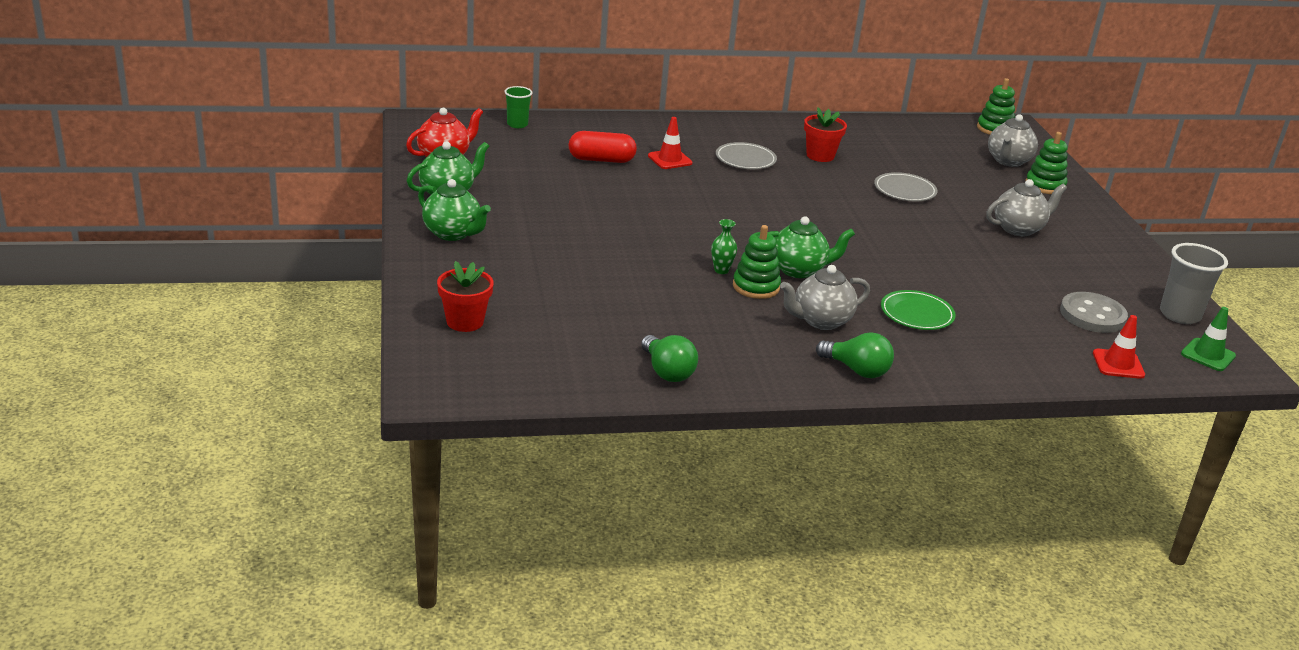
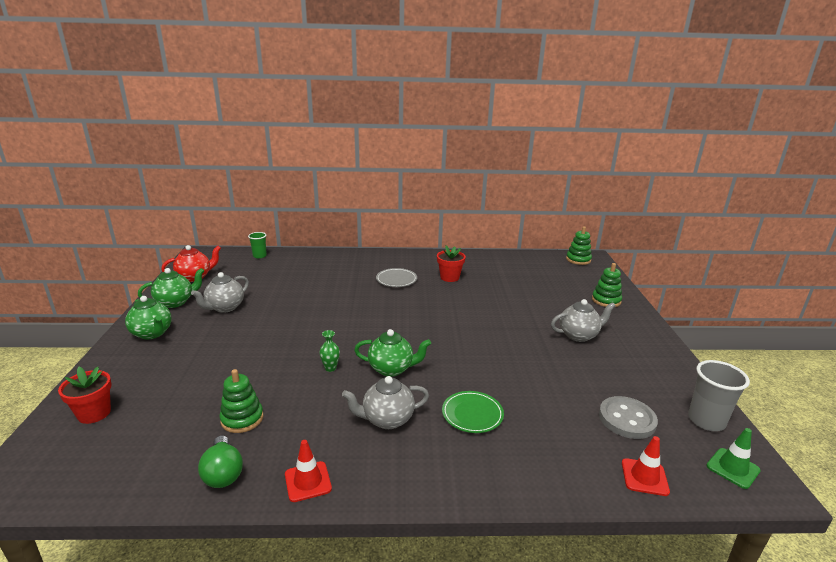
camera: 10 degrees right, 5 degrees down
red capsule [568,131,637,163] -> none
red traffic cone [648,117,692,169] -> red traffic cone moved to [285,440,332,502]
green stacking toy [733,225,781,299] -> green stacking toy moved to [220,369,263,433]
green light bulb [816,332,894,378] -> none
grey plate [874,172,938,201] -> none
grey teapot [988,114,1038,167] -> grey teapot moved to [191,272,249,313]

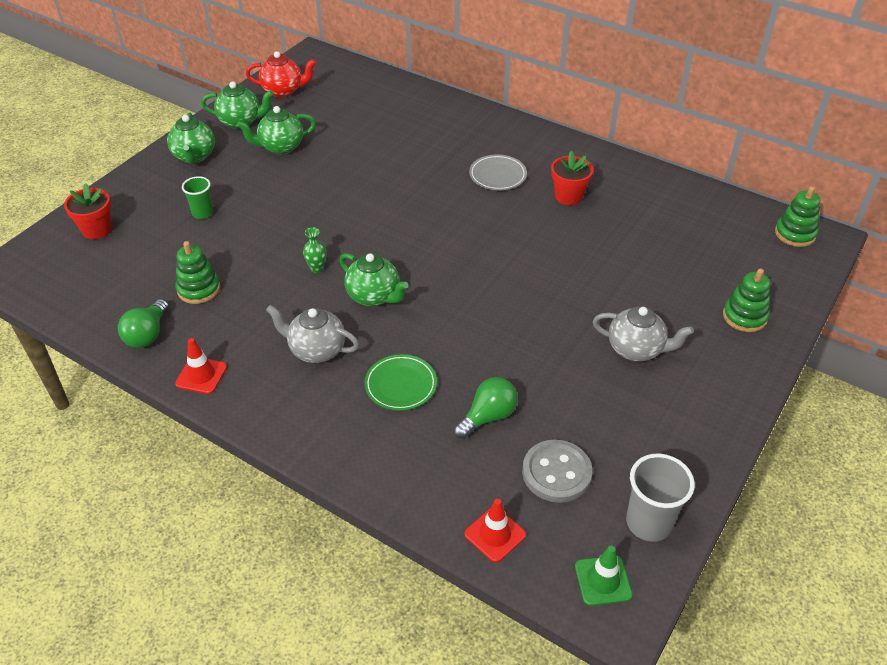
camera: 35 degrees right, 20 degrees up
grey teapot [191,272,249,313] -> green teapot [237,106,316,154]
green cup [248,232,267,258] -> green cup moved to [182,176,213,219]
none -> green light bulb [454,377,518,439]

